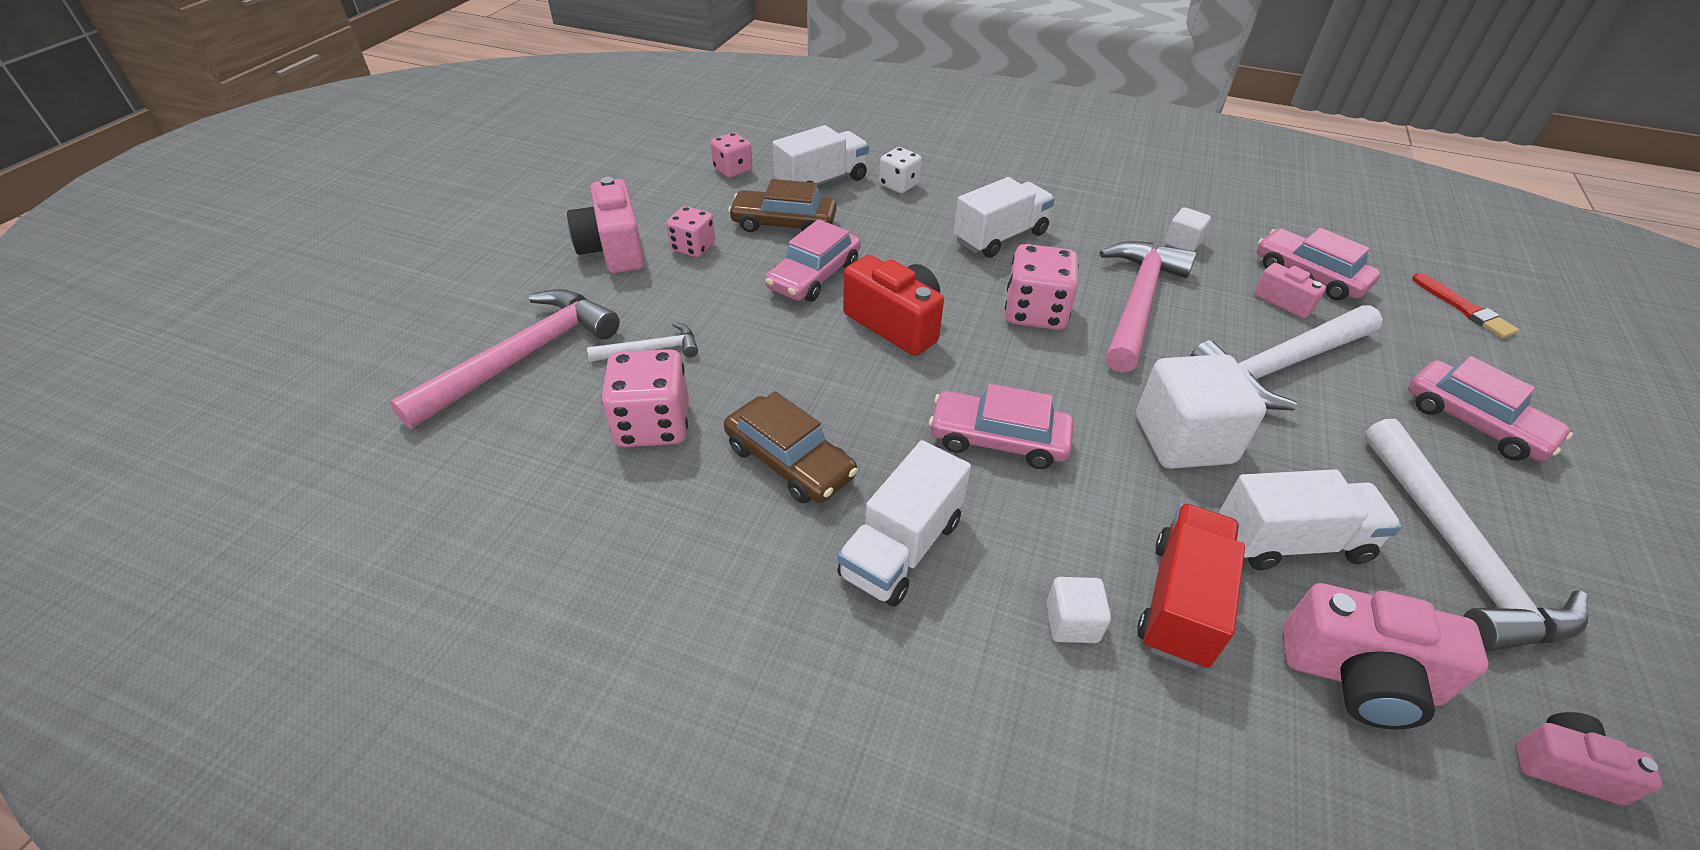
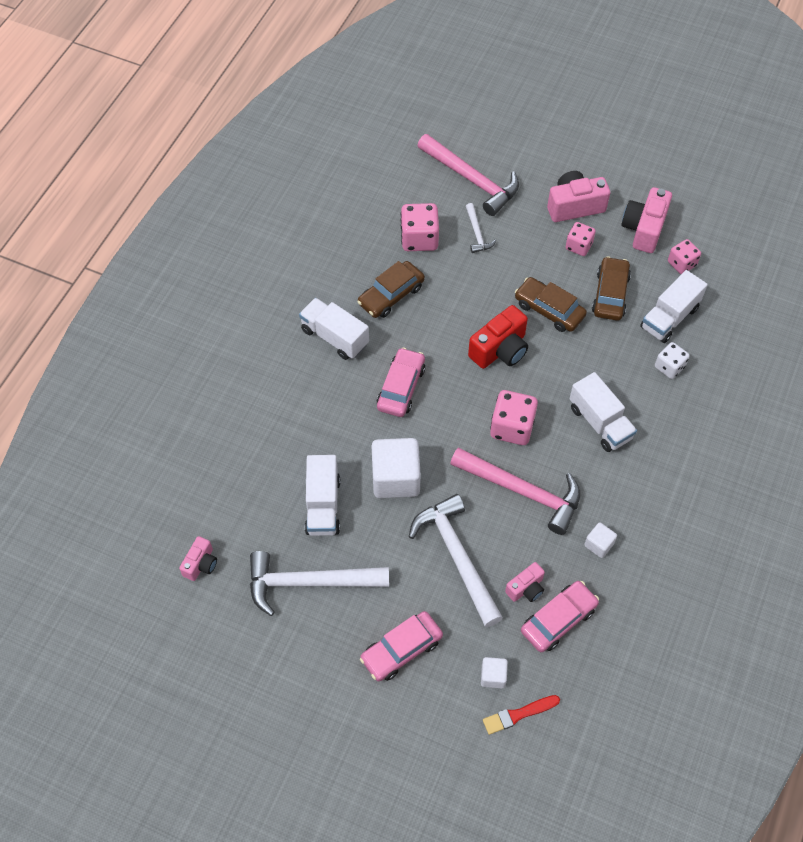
camera: 95 degrees right, 15 degrees up
pink car [765,219,861,302] -> brown car [515,277,587,332]
white truck [772,125,869,186] -> white truck turned 75 degrees clockwise [640,270,708,343]
white cube [1046,577,1111,643] -> white cube moved to [481,657,508,688]
red truck [1137,503,1245,669] -> none
pink camera [1283,583,1489,729] -> pink camera moved to [622,187,672,253]

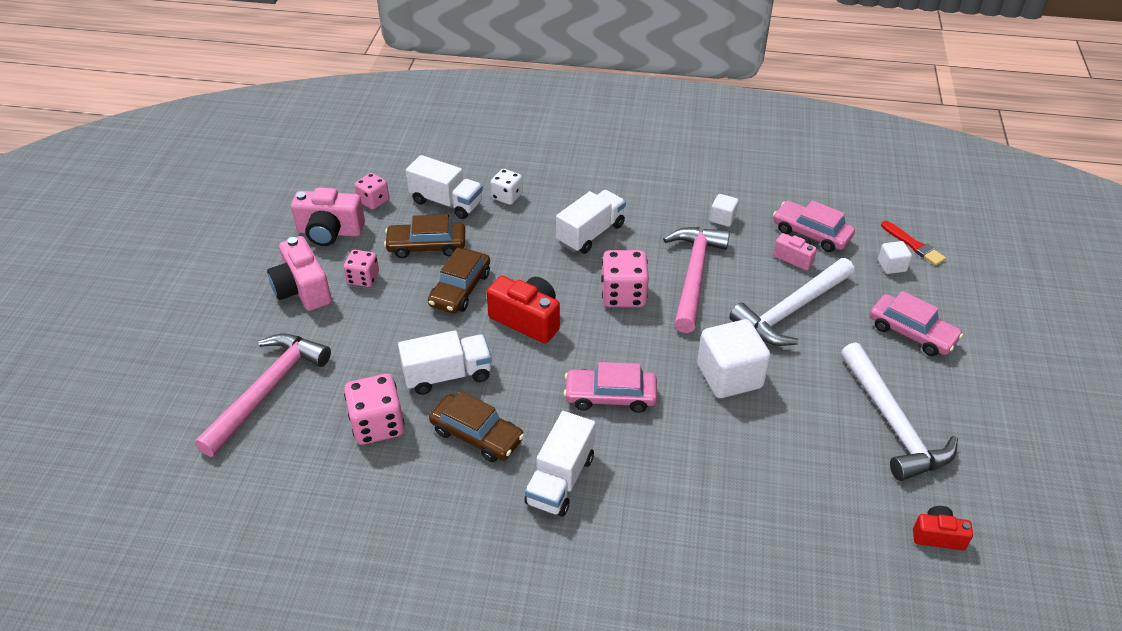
camera: 105 degrees left, 15 degrees down
pink camera [179,536,217,581] -> red camera [913,506,973,551]
white truck [305,455,340,536] -> white truck moved to [398,330,492,395]
white hammer [466,203,497,253] -> none

